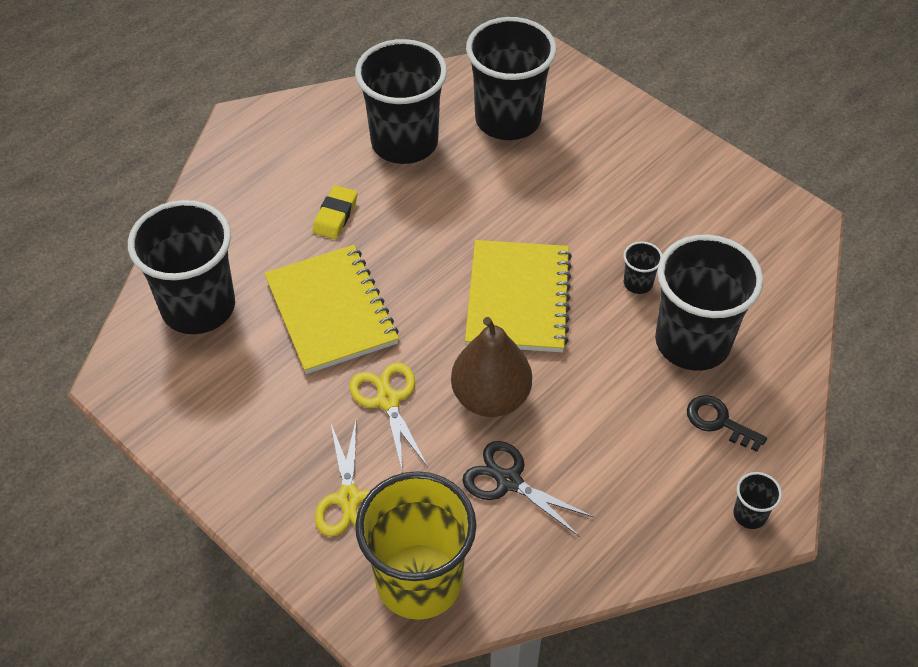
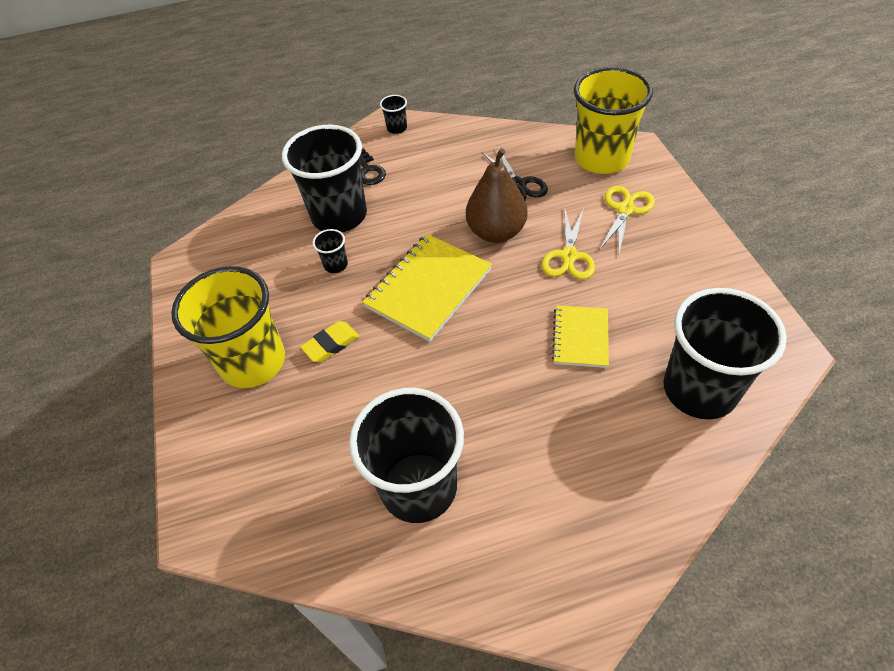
camera: 145 degrees left, 0 degrees up
yellow notebook [264,245,399,374] -> yellow notebook [552,305,609,368], size x0.60
yellow eraser [312,185,358,239] -> yellow eraser moved to [300,321,359,362]
black cup [466,17,556,140] -> none
none -> yellow cup [171,266,285,388]

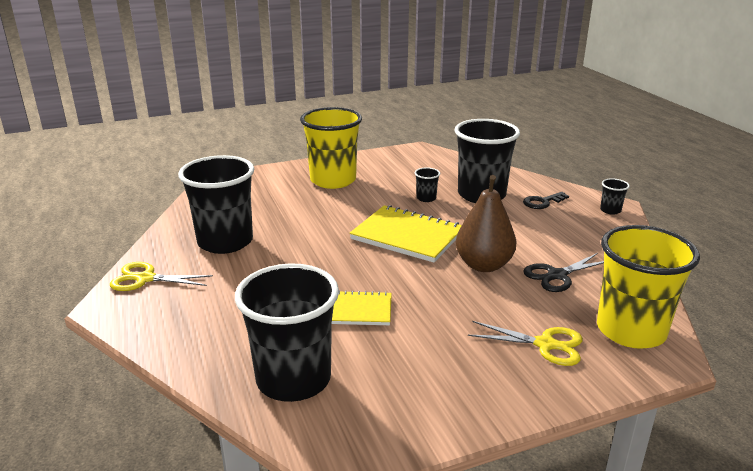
camera: 80 degrees right, 25 degrees down
yellow eraser [300,321,359,362] -> none
yellow scissors [542,209,595,280] -> yellow scissors moved to [110,262,213,291]

